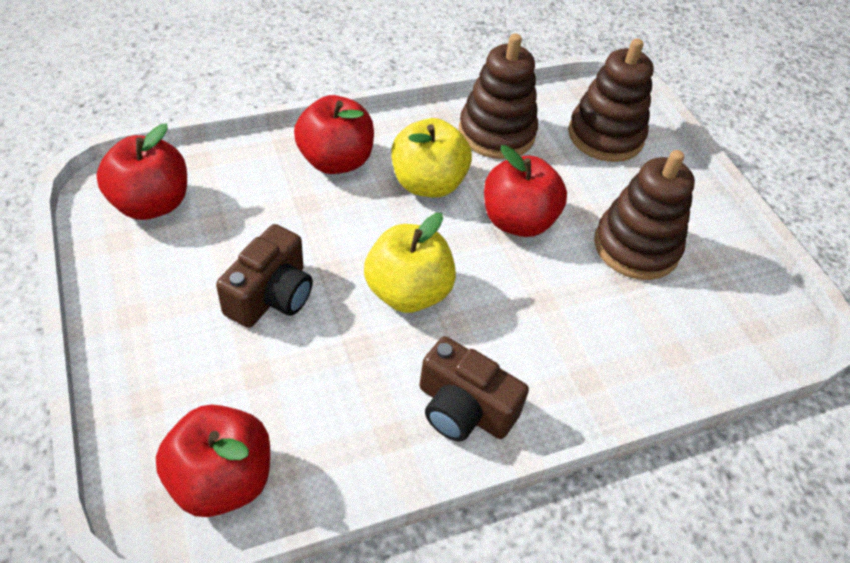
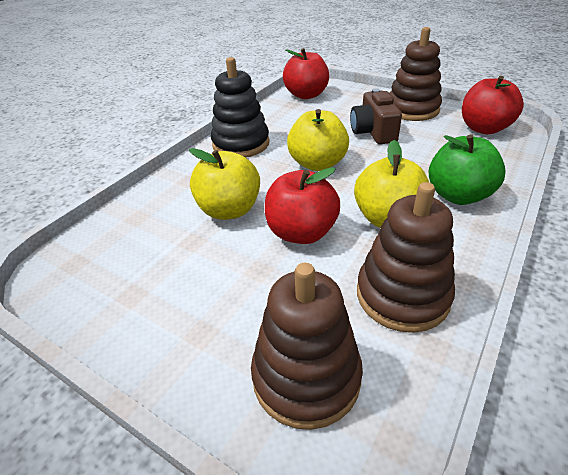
camera: 150 degrees right, 10 degrees down
red apple [294,95,374,174] -> green apple [428,134,505,205]
brown camera [419,336,529,441] -> black stacking toy [211,57,270,158]
brown stacking toy [594,150,695,280] -> brown stacking toy moved to [390,27,442,121]
none -> yellow apple [189,148,260,220]

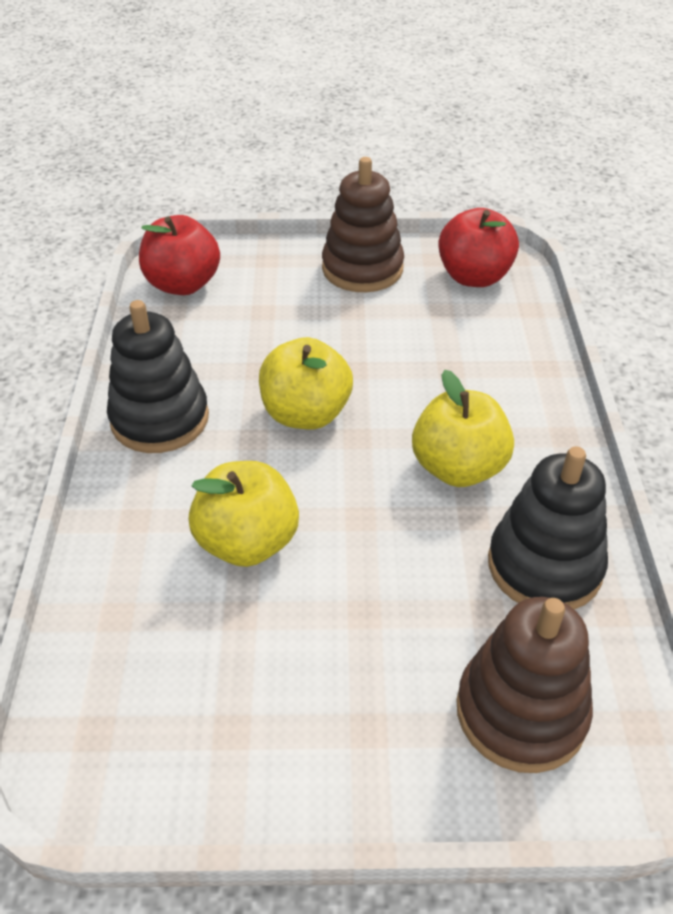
camera: 35 degrees left, 5 degrees up
red apple [265,167,340,244] -> none
brown camera [350,88,402,144] -> none
brown stacking toy [357,182,455,333] -> black stacking toy [488,446,608,610]
green apple [428,134,505,205] -> none

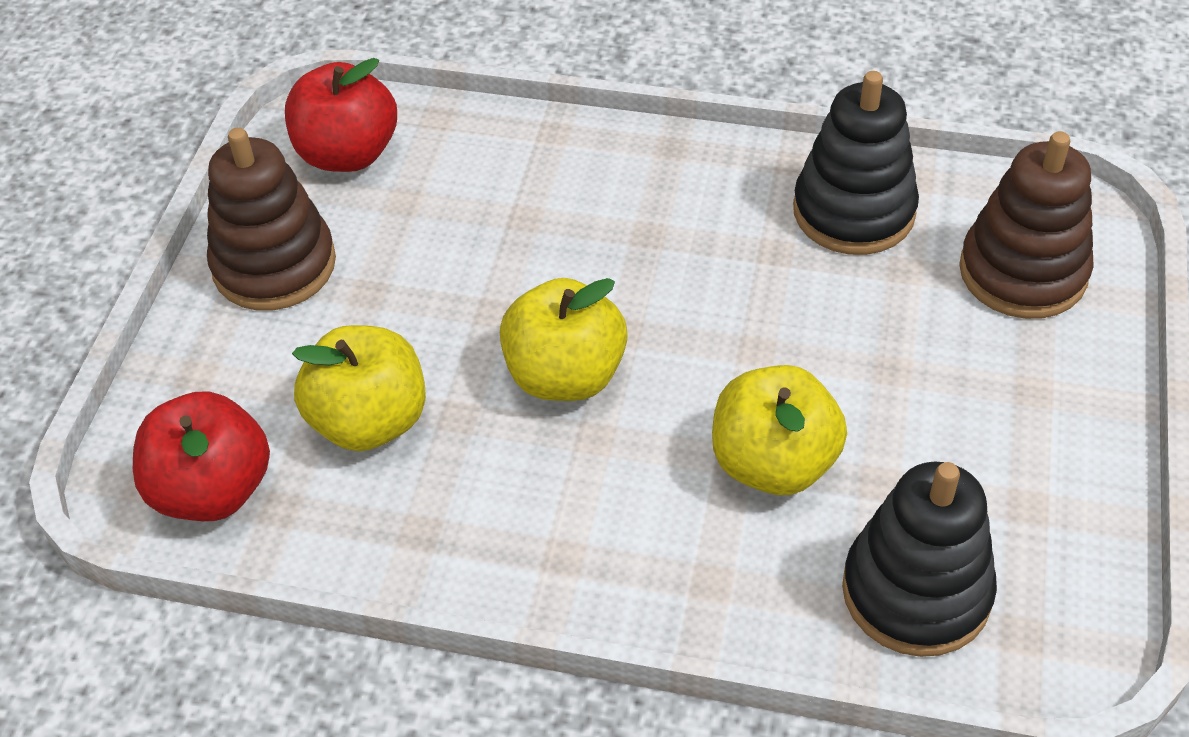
camera: 75 degrees left, 5 degrees up
black stacking toy [107,300,209,453] -> black stacking toy moved to [842,462,997,657]
yellow apple [412,370,514,487] -> yellow apple moved to [292,325,426,451]

